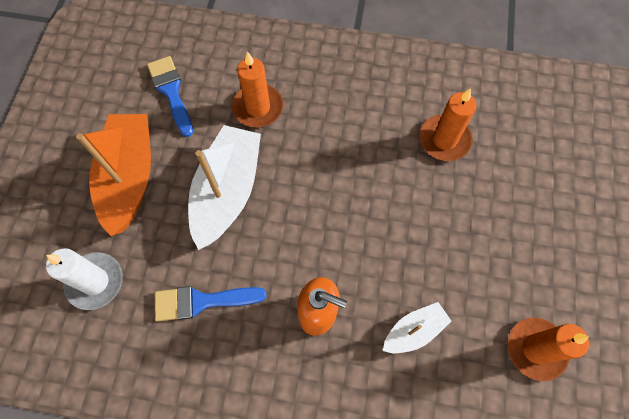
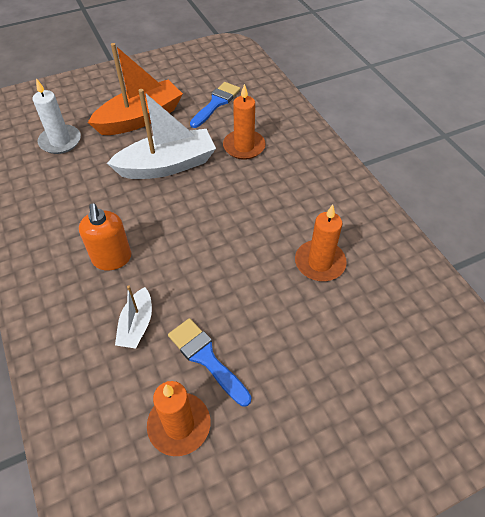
camera: 55 degrees right, 15 degrees down
blue brush [155,286,267,322] -> blue brush moved to [168,318,251,407]
white boat [383,302,451,353] -> white boat turned 75 degrees clockwise [115,285,152,349]

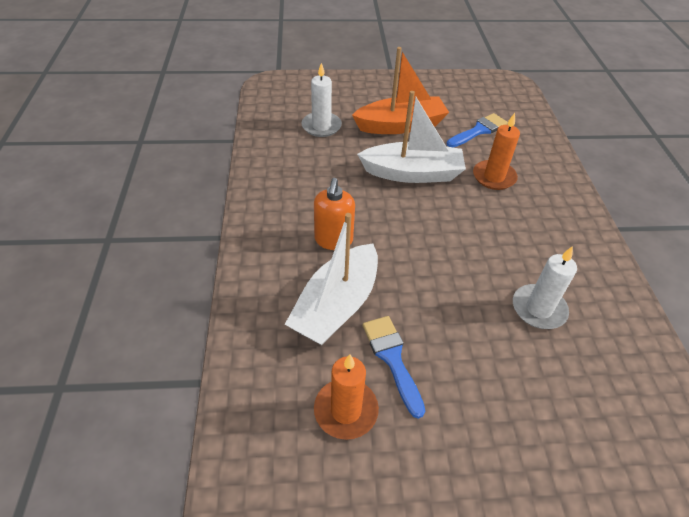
camera: 20 degrees right, 5 degrees down
white boat [115,285,152,349] -> white boat [285,213,378,345], size x1.93
orange candle [295,205,347,281] -> white candle [513,246,577,329]

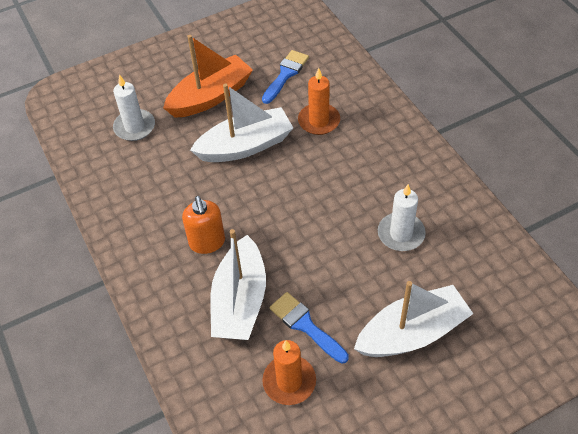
camera: 20 degrees left, 5 degrees up
none -> white boat [354,281,473,357]

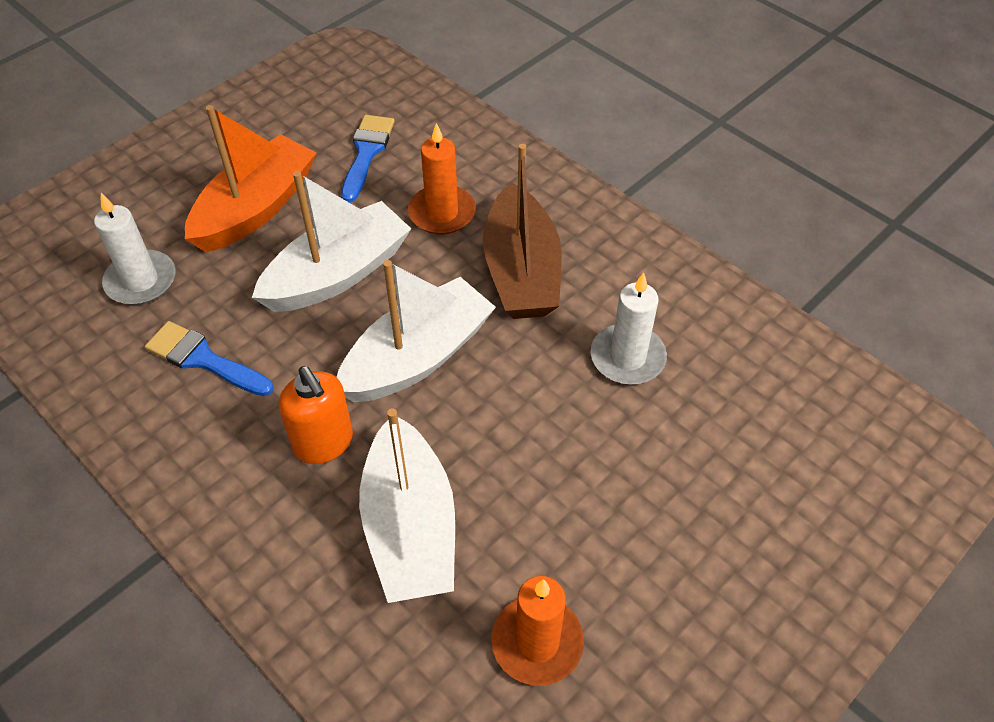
camera: 20 degrees left, 0 degrees up
blue brush [269,292,349,364] -> blue brush moved to [145,321,273,396]
white boat [354,281,473,357] -> white boat moved to [337,260,496,402]
none -> brown boat [483,144,562,319]

